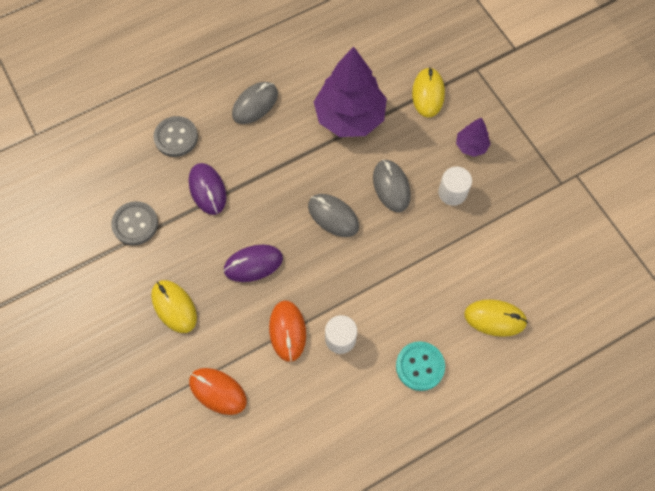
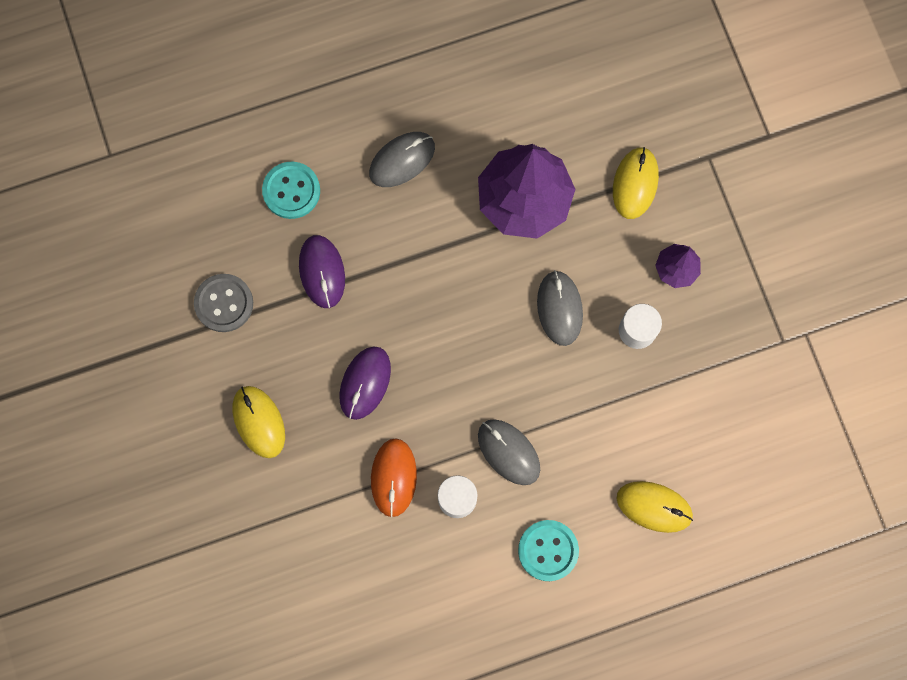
camera: 10 degrees right, 10 degrees up
grey button [154,116,198,157] -> turquoise button [262,162,320,219]
orange mouse [189,368,247,415] -> none
purple mouse [223,245,283,282] -> purple mouse turned 60 degrees counterclockwise [339,347,391,420]
grey mouse [308,194,359,237] -> grey mouse moved to [478,419,540,485]

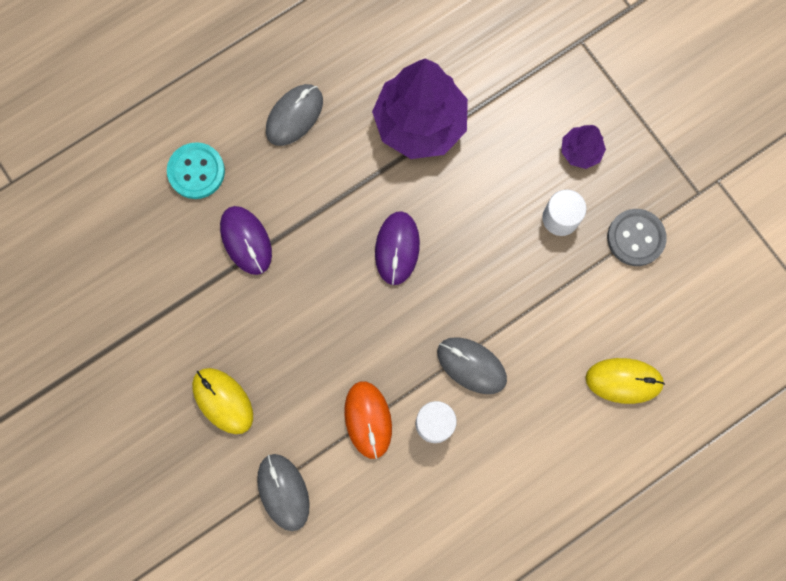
camera: 15 degrees left, 0 degrees up
grey button [194,274,253,332] -> grey button moved to [607,209,667,266]
purple mouse [339,347,391,420] -> purple mouse moved to [375,211,420,285]
turquoise button [518,520,579,581] -> none
grey mouse [537,270,583,346] -> grey mouse moved to [257,454,310,531]
yellow mouse [613,147,659,219] -> none

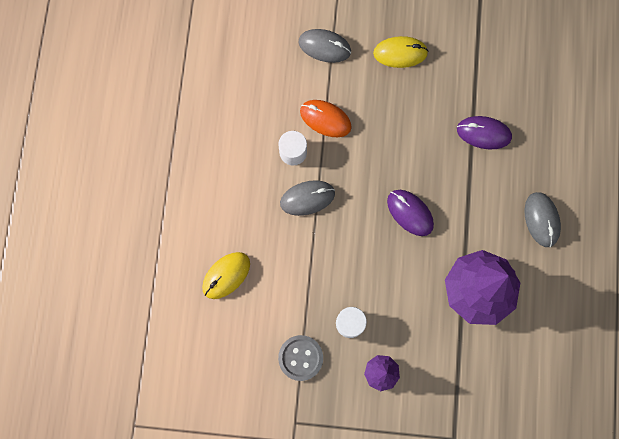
camera: 130 degrees right, 0 degrees up
turquoise button [167,142,225,199] -> none

